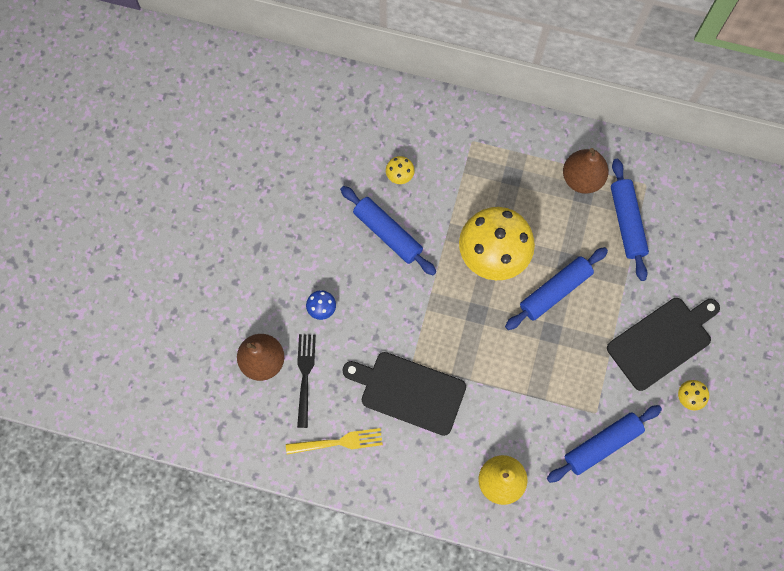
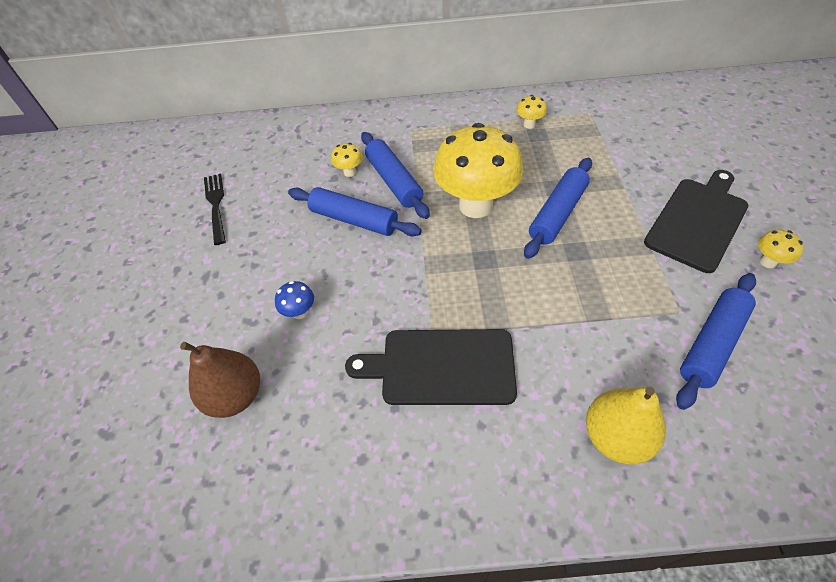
camera: 15 degrees left, 20 degrees down
yellow fork [286,428,383,454] -> none
black fork [297,334,316,428] -> black fork moved to [204,174,226,245]
brown pear [563,148,608,194] -> yellow mushroom [516,95,547,129]
blue rolling pin [611,159,649,281] -> blue rolling pin moved to [361,132,430,219]

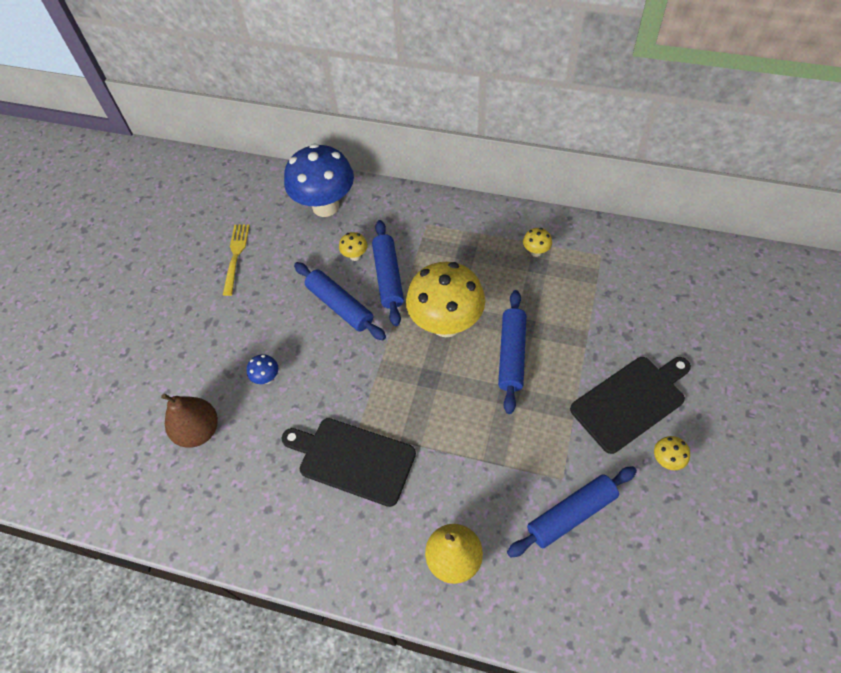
camera: 20 degrees right, 5 degrees up
black fork [204,174,226,245] -> yellow fork [223,225,250,296]
blue rolling pin [524,158,592,259] -> blue rolling pin turned 45 degrees counterclockwise [498,290,526,414]
none -> blue mushroom [284,144,354,217]

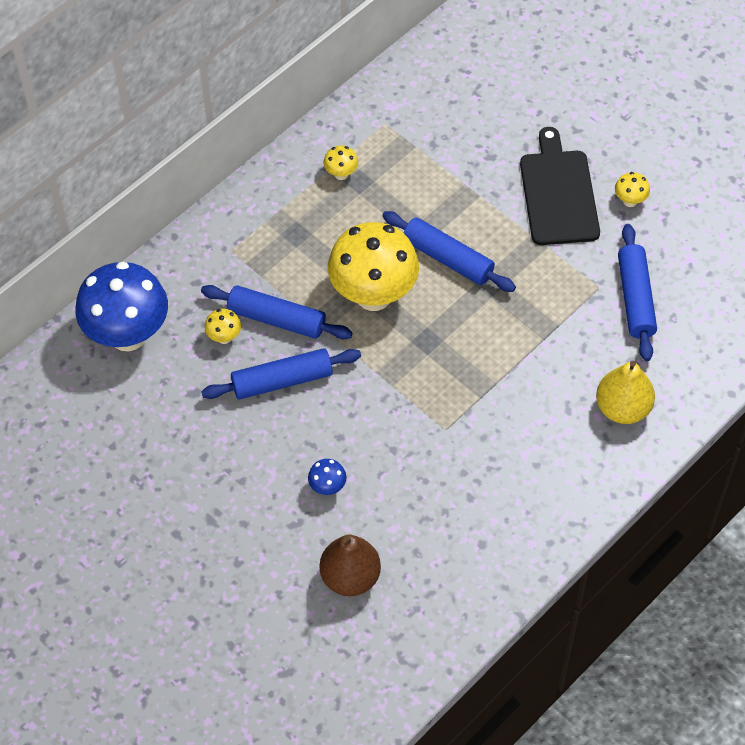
camera: 65 degrees left, 0 degrees up
yellow fork [223,225,250,296] -> none
black cutting board [282,418,416,507] -> none

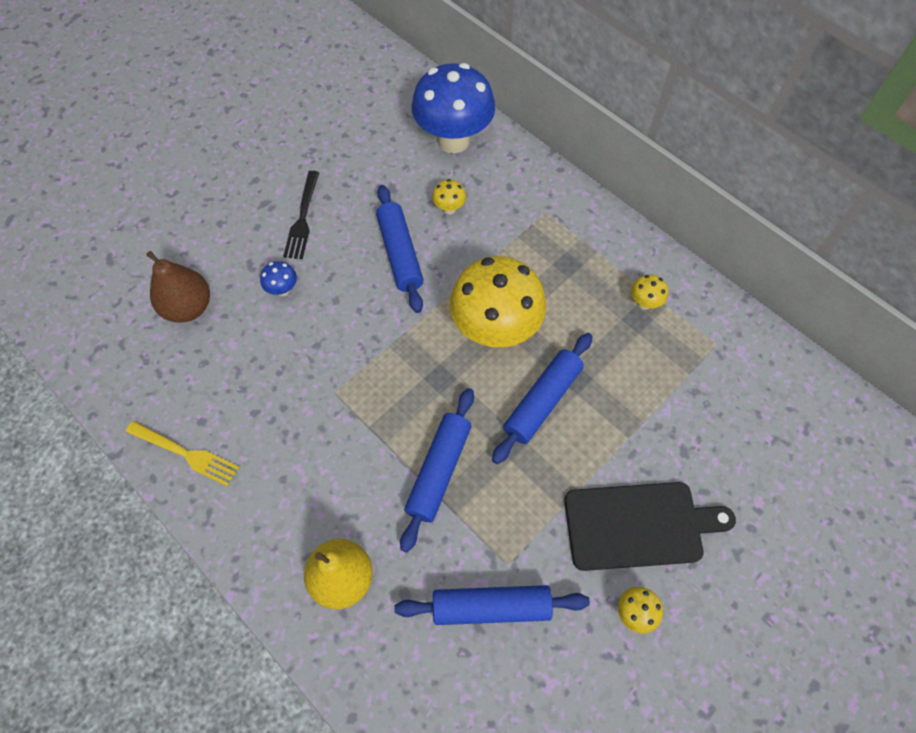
camera: 90 degrees right, 5 degrees up
blue rolling pin [201,285,353,339] -> blue rolling pin moved to [400,388,474,553]
none -> yellow fork [126,421,240,487]
none -> black fork [283,171,319,259]

